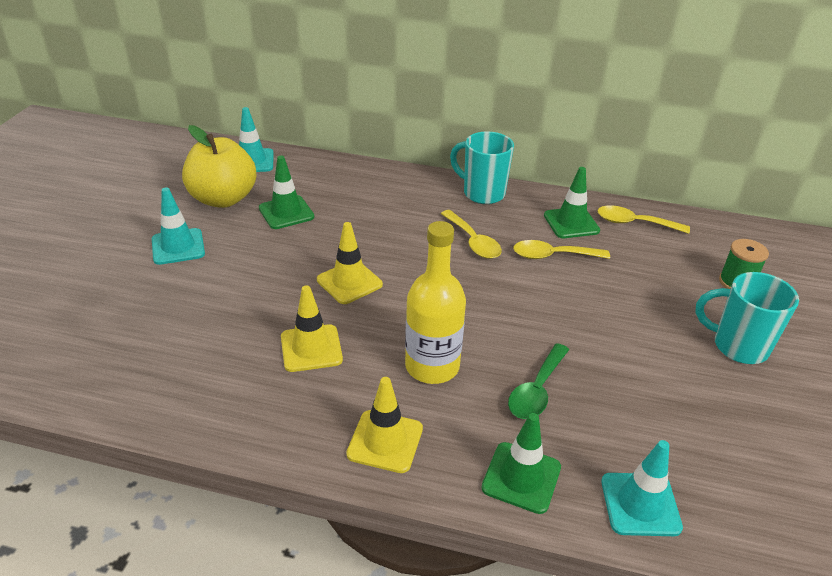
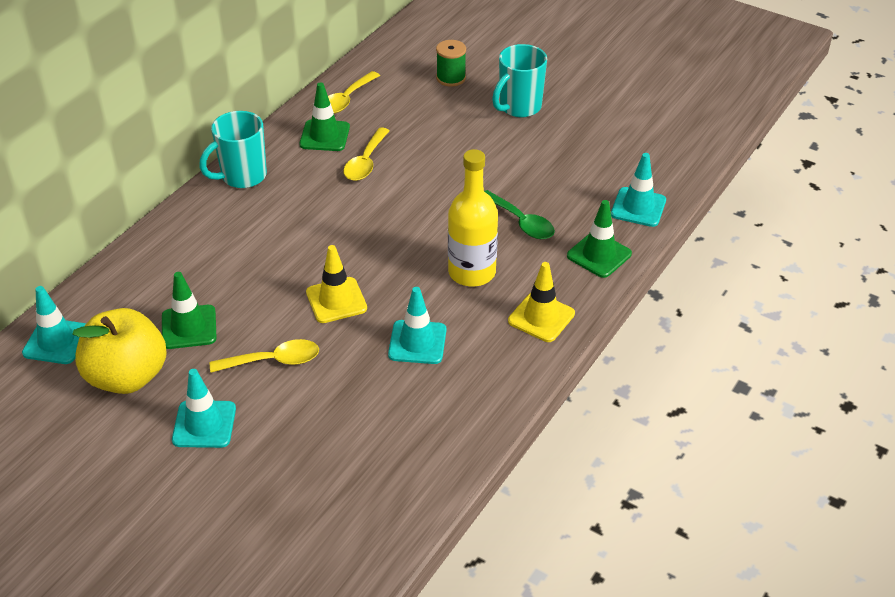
camera: 70 degrees left, 5 degrees up
yellow traffic cone [281,285,343,372] -> turquoise traffic cone [388,287,447,364]
yellow spoon [441,210,502,259] -> yellow spoon moved to [210,339,319,373]

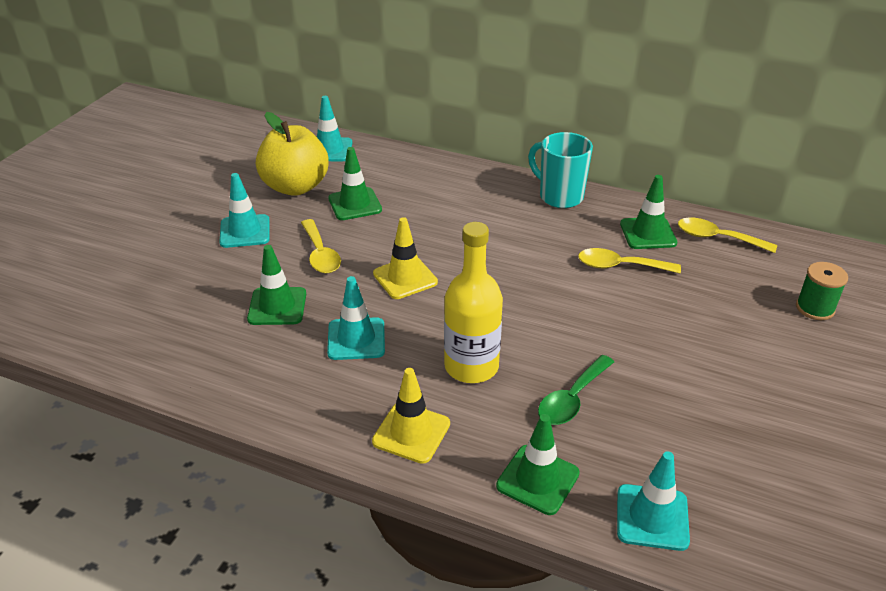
camera: 80 degrees right, 5 degrees down
turquoise mug [492,44,547,117] -> none
none -> green traffic cone [247,245,306,325]

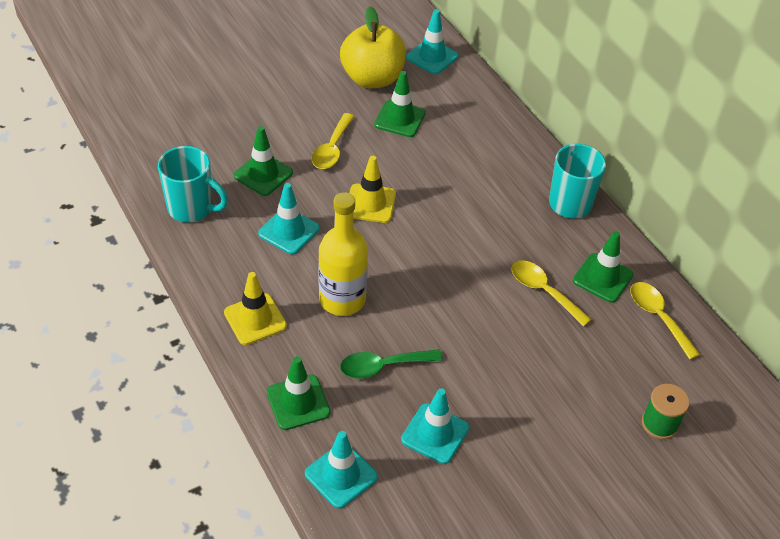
camera: 35 degrees right, 10 degrees up
turquoise traffic cone [219,173,270,248] -> turquoise traffic cone moved to [401,388,469,464]
none -> turquoise mug [158,146,228,223]

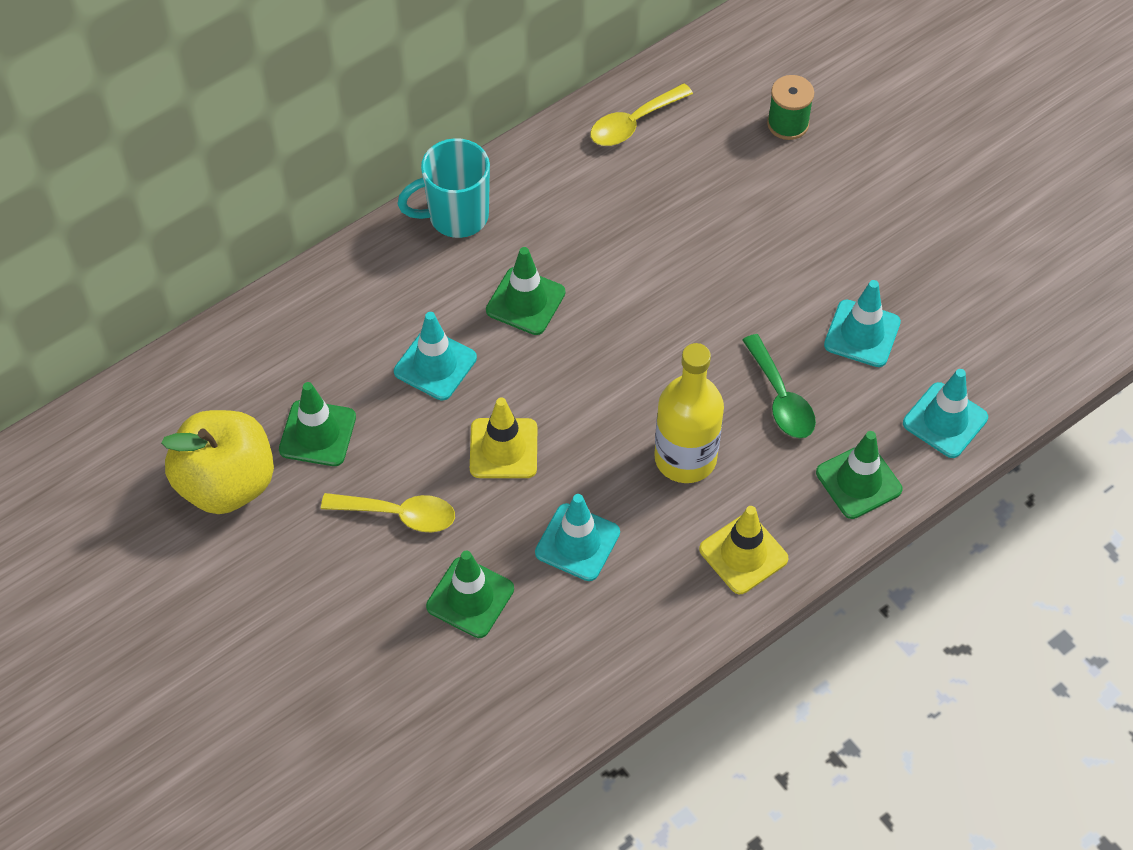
camera: 95 degrees left, 10 degrees up
turquoise mug [158,146,228,223] -> none
turquoise traffic cone [406,9,459,74] -> turquoise traffic cone moved to [394,312,477,400]
yellow spoon [511,260,592,327] -> none
green traffic cone [573,231,633,303] -> green traffic cone moved to [486,247,565,335]

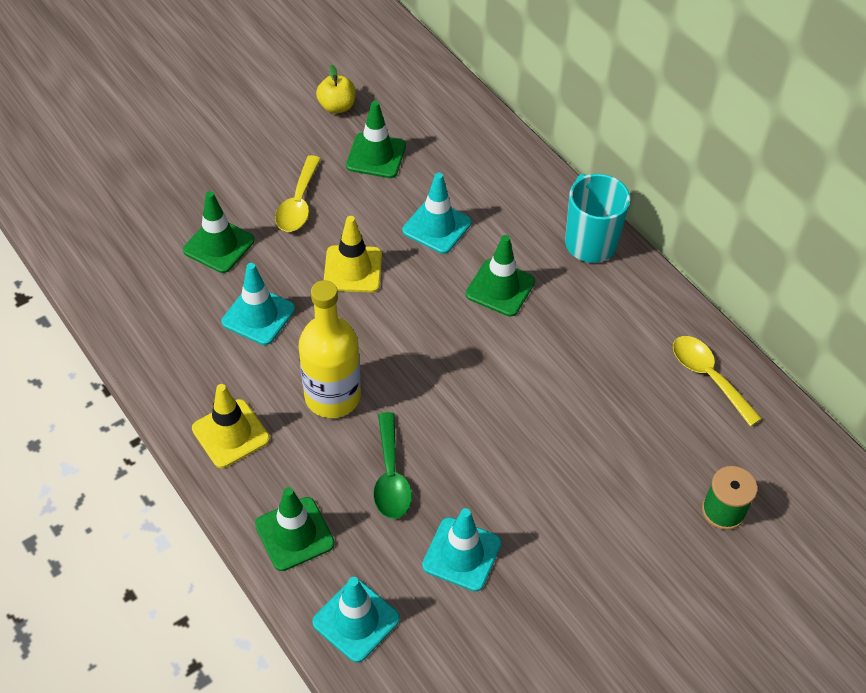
camera: 90 degrees right, 5 degrees down
yellow apple [161,410,274,514] -> yellow apple [316,65,356,114], size x0.50
green spoon [743,334,816,438] -> green spoon turned 75 degrees counterclockwise [373,412,412,519]

